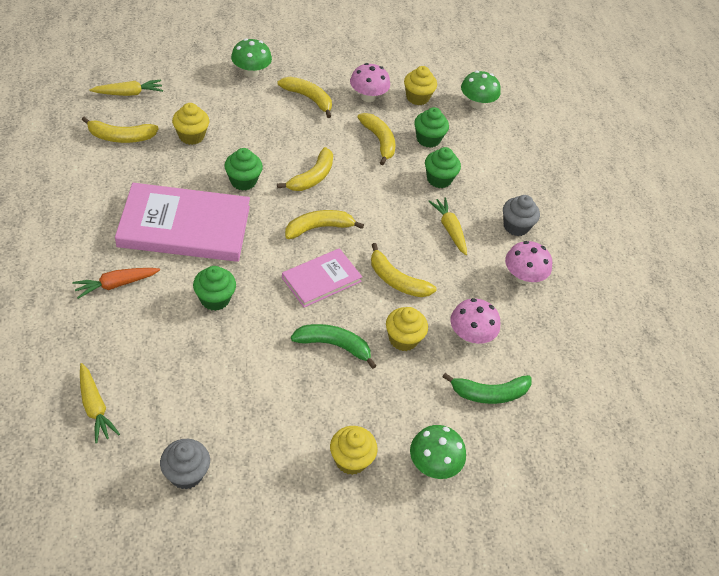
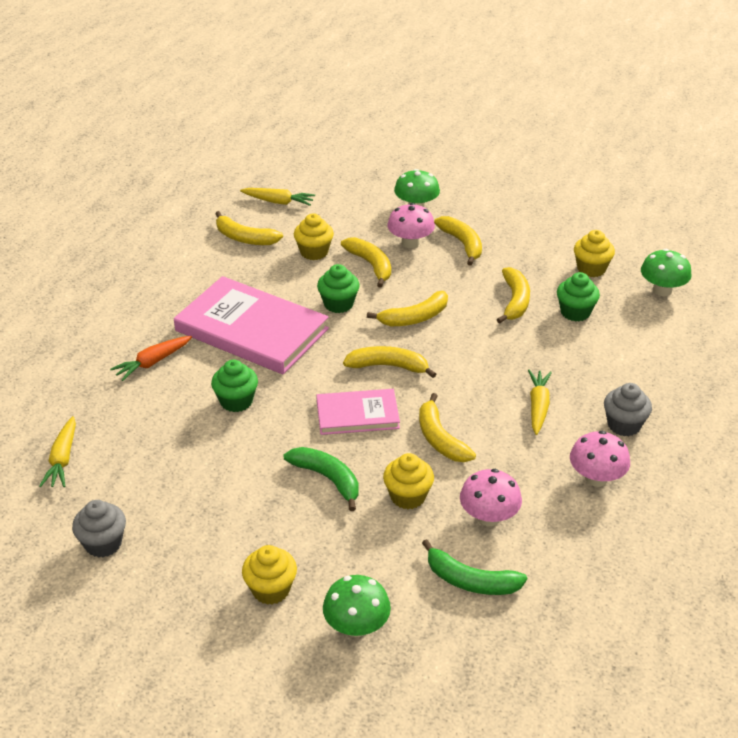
camera: 35 degrees right, 10 degrees down
orange carrot [72,268,160,299] -> orange carrot turned 45 degrees counterclockwise [110,336,192,381]
pink mushroom [350,63,390,102] -> pink mushroom moved to [387,203,435,248]
green cupcake [425,147,461,188] -> none
none -> yellow banana [341,237,391,287]

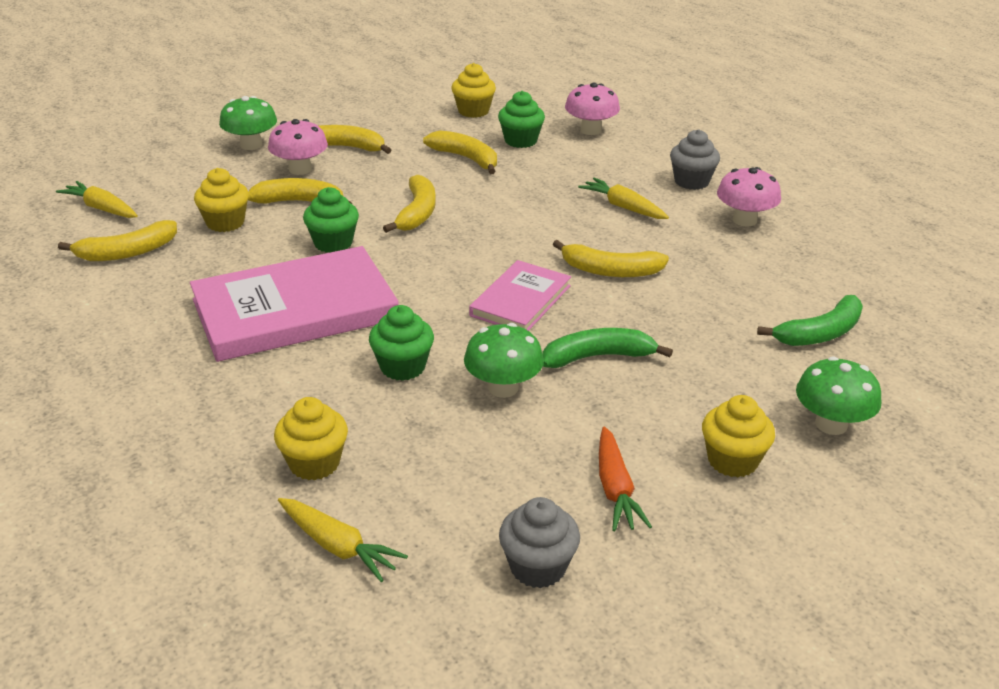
camera: 55 degrees left, 5 degrees down
orange carrot [110,336,192,381] -> orange carrot moved to [599,426,652,531]
yellow carrot [240,188,315,206] -> yellow carrot turned 105 degrees counterclockwise [56,181,138,218]
yellow banana [343,346,436,378] -> none
yellow cupcake [383,453,434,509] -> yellow cupcake moved to [274,397,348,480]
pink mushroom [460,469,522,526] -> pink mushroom moved to [565,82,620,135]
green mushroom [641,249,692,296] -> green mushroom moved to [464,323,544,398]

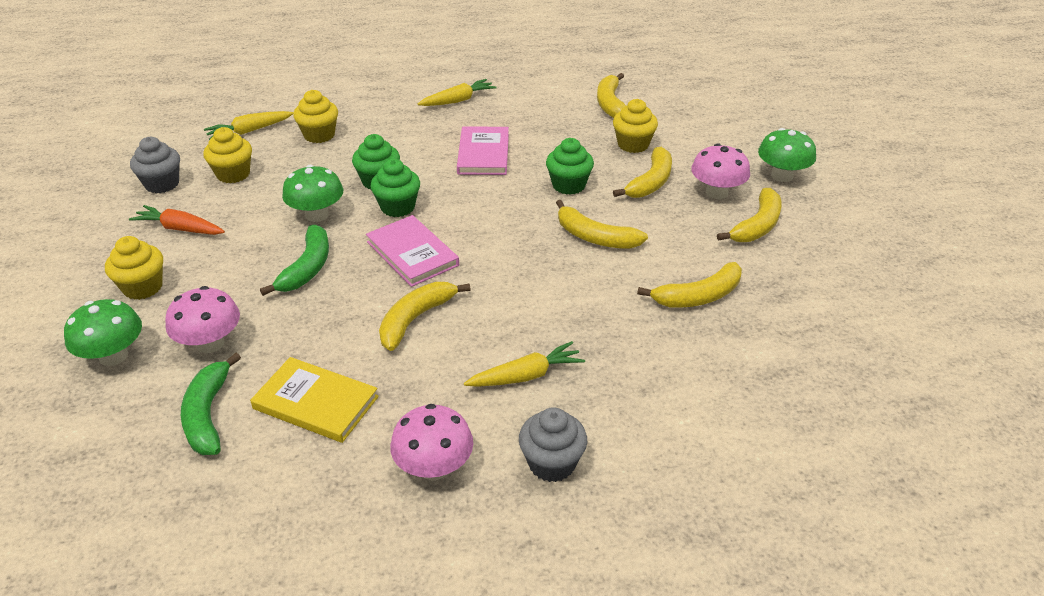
camera: 115 degrees right, 5 degrees up
yellow carrot [56,181,138,218] -> yellow carrot moved to [417,79,497,106]
pink book [190,246,399,362] -> pink book [457,126,509,175], size x0.55
yellow cupcake [451,63,496,118] -> yellow cupcake moved to [203,127,252,183]
green cupcake [498,91,545,148] -> green cupcake moved to [370,159,420,217]
pink mushroom [565,82,620,135] -> pink mushroom moved to [165,286,240,353]
none -> yellow book [250,357,379,443]

